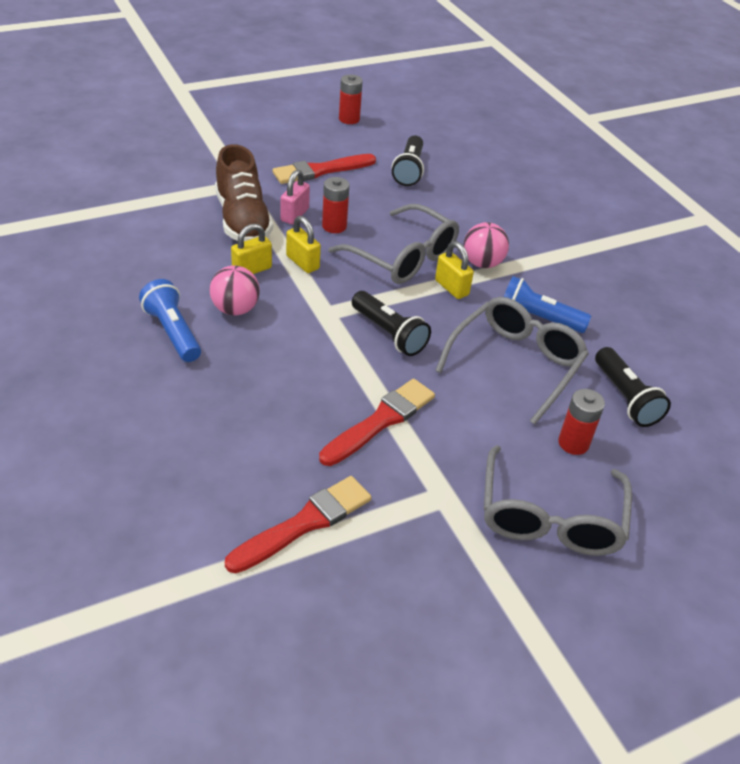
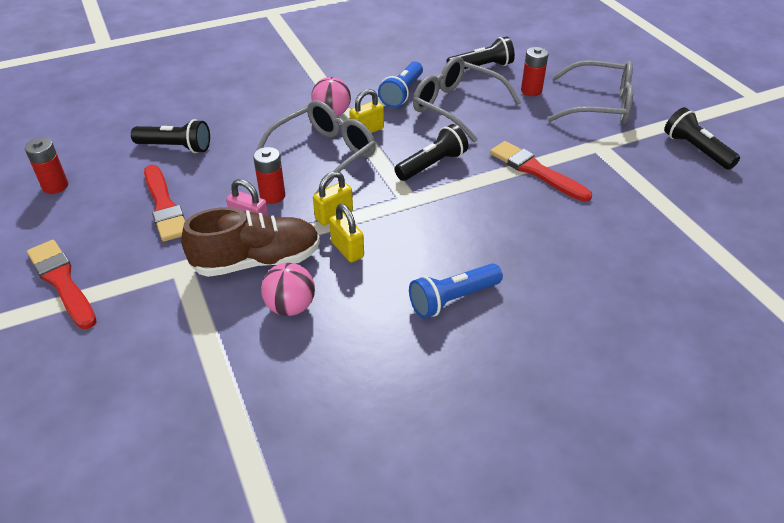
camera: 85 degrees left, 0 degrees up
pink ball [209,265,260,316] -> pink ball moved to [261,263,315,316]
red brush [225,476,372,573] -> red brush moved to [27,240,97,329]
none -> black flashlight [664,107,740,170]

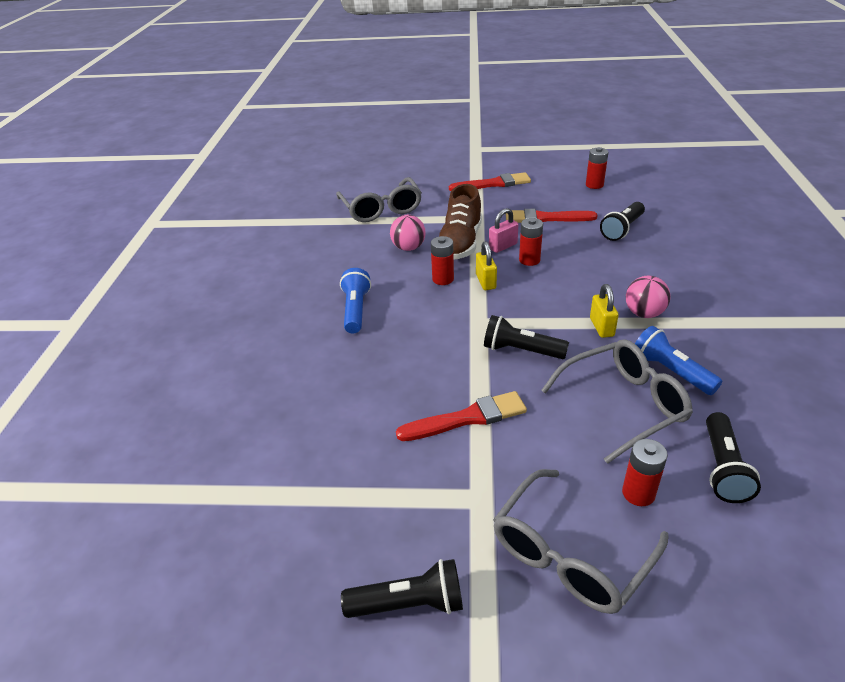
camera: 120 degrees right, 5 degrees down
grey glasses [256,100,376,194] -> grey glasses moved to [336,177,422,222]
yellow padlock [329,204,364,262] -> red battery [431,236,454,285]
black flashlight [394,124,469,181] -> black flashlight turned 120 degrees clockwise [484,315,569,359]

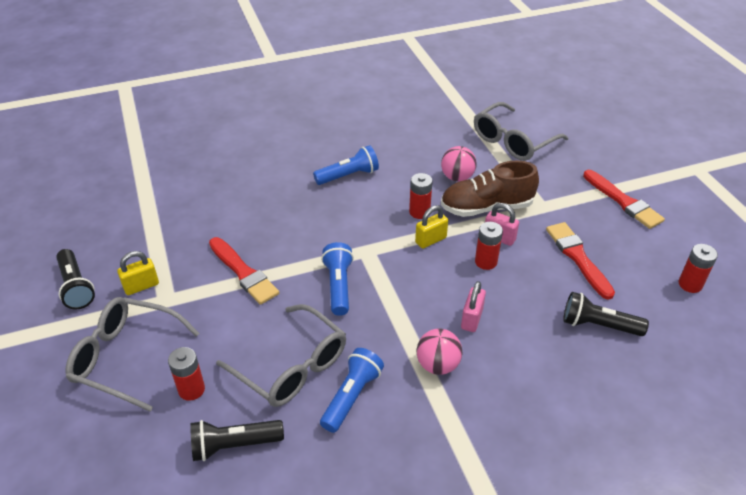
camera: 65 degrees right, 5 degrees up
black flashlight [484,315,569,359] -> blue flashlight [321,242,354,316]
yellow padlock [590,284,619,338] -> yellow padlock moved to [117,251,159,295]
none -> pink padlock [461,281,486,332]

